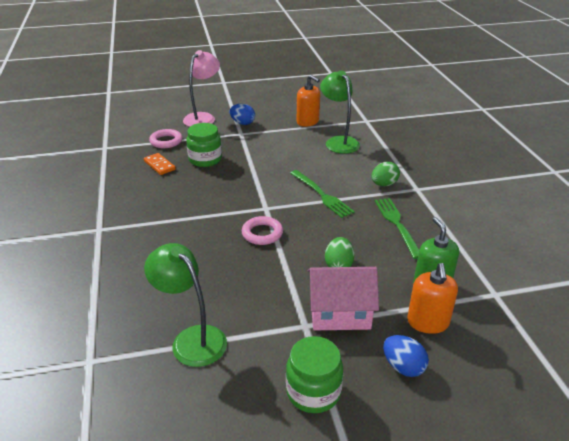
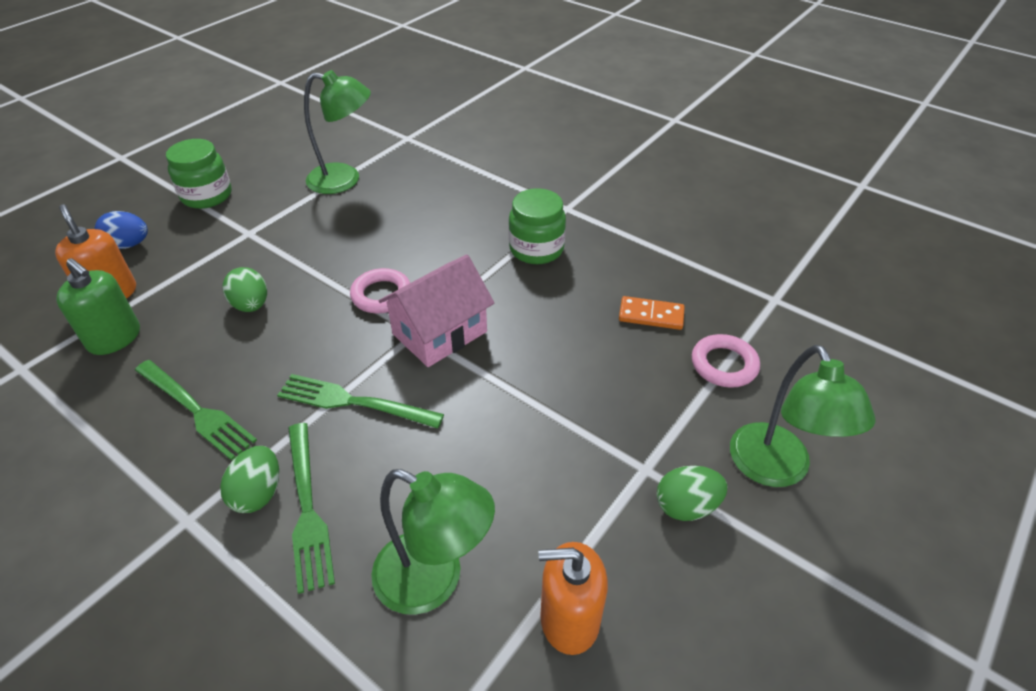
camera: 140 degrees right, 10 degrees up
pink lamp [183,50,220,127] -> green lamp [730,345,876,487]
green jar [186,123,222,167] -> green jar moved to [508,188,566,264]
blue egg [230,104,255,125] -> green egg [657,466,728,521]
pink house [308,267,379,330] -> pink house moved to [379,255,494,367]
none -> green fork [288,423,335,594]

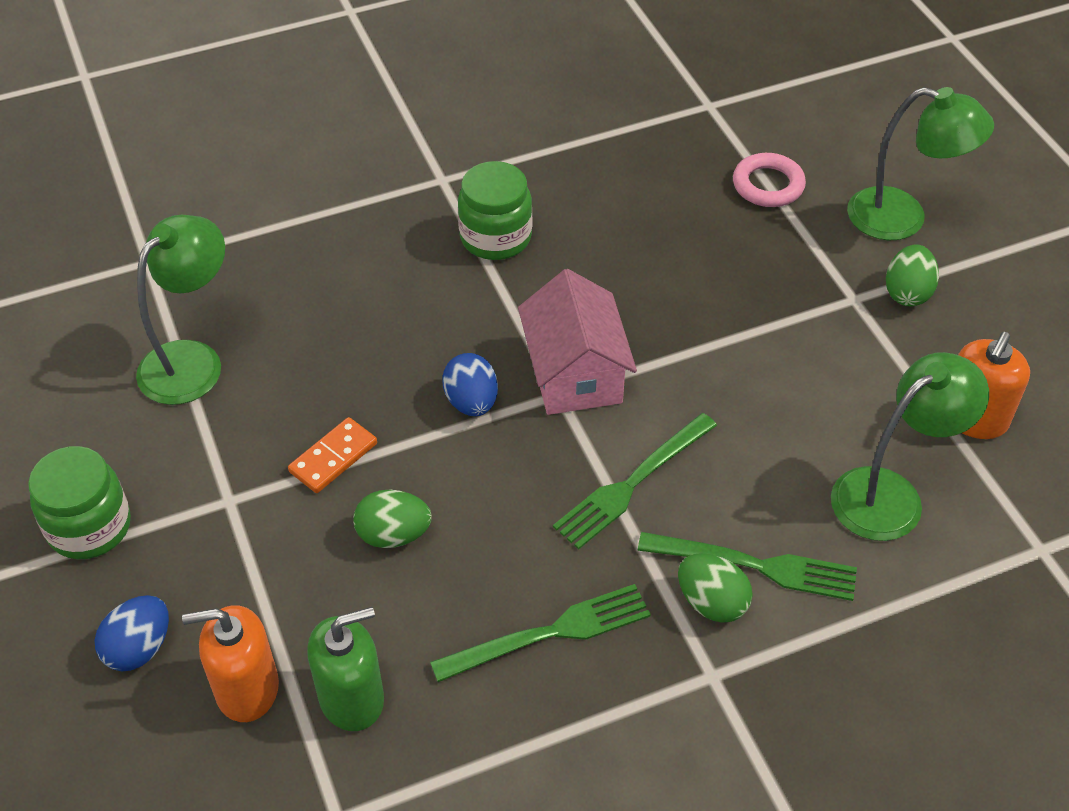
camera: 60 degrees left, 5 degrees up
pink ring [350,268,410,314] -> blue egg [442,353,498,416]
orange domino [619,296,685,330] -> orange domino moved to [288,417,377,493]

